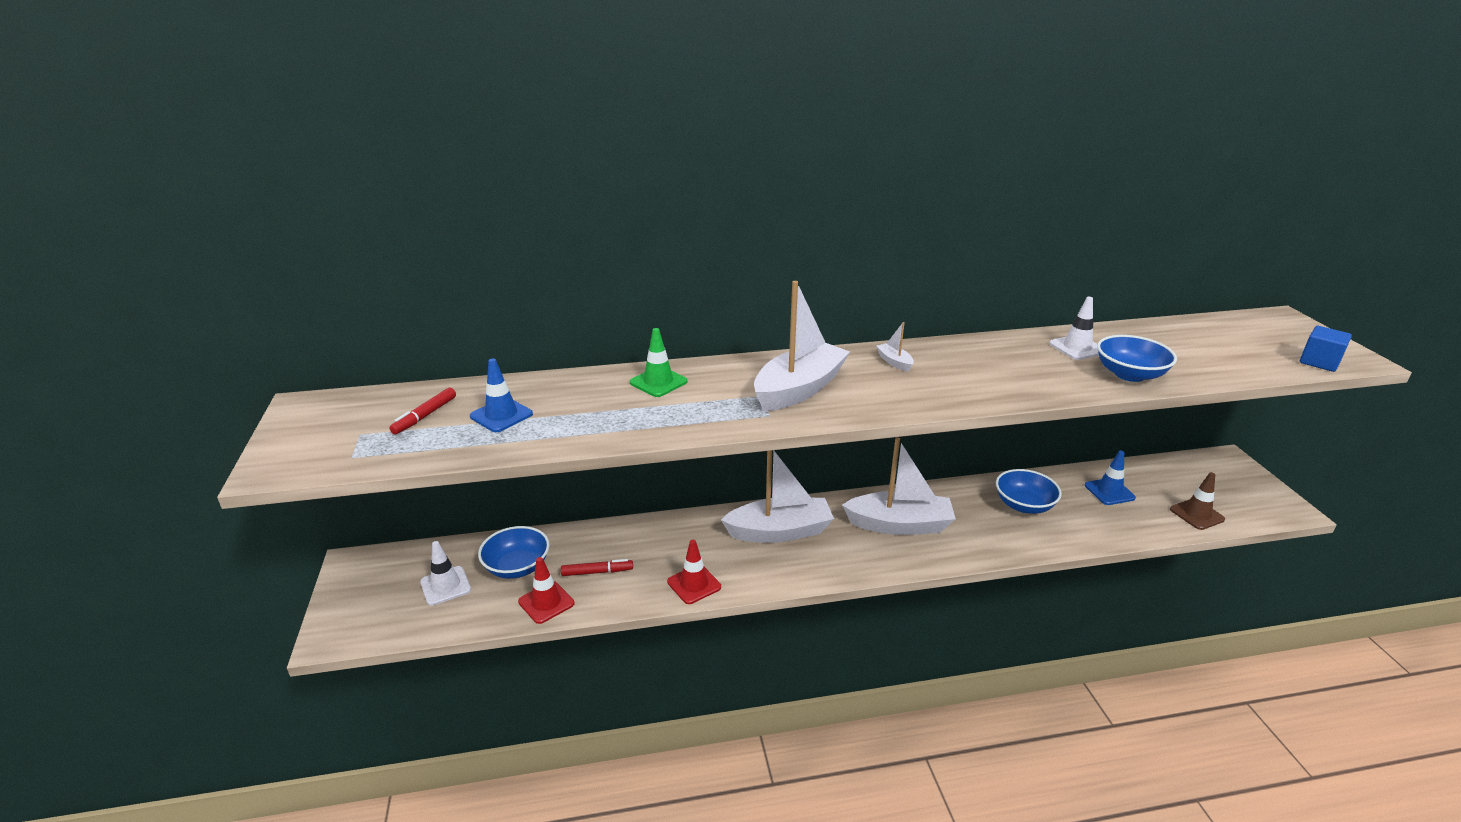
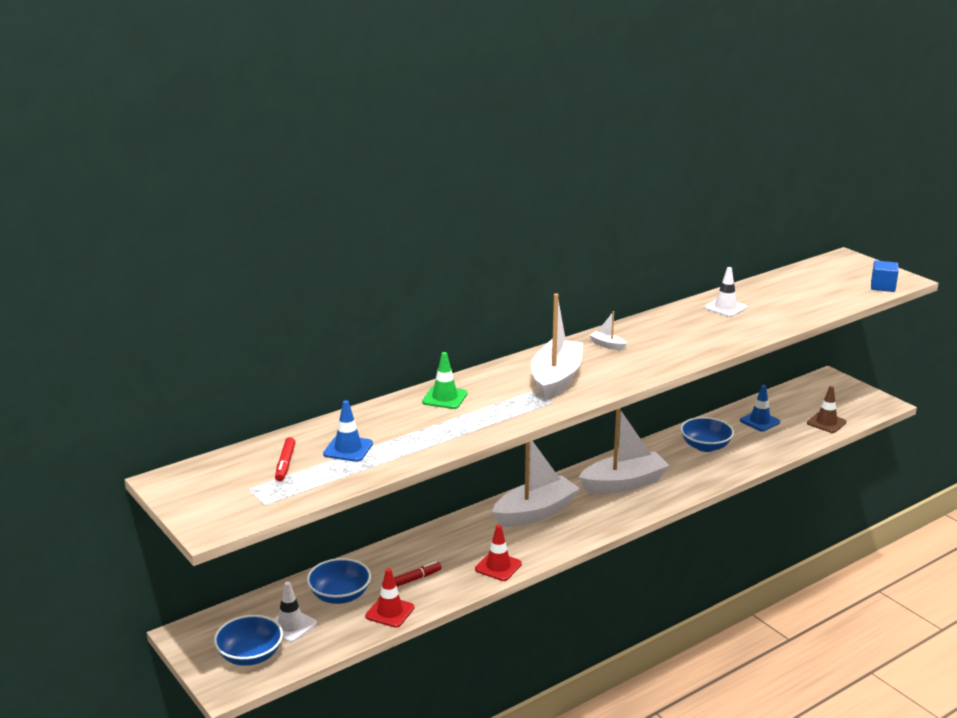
camera: 25 degrees left, 5 degrees down
blue bowl [1097,335,1177,382] -> blue bowl moved to [214,615,283,666]

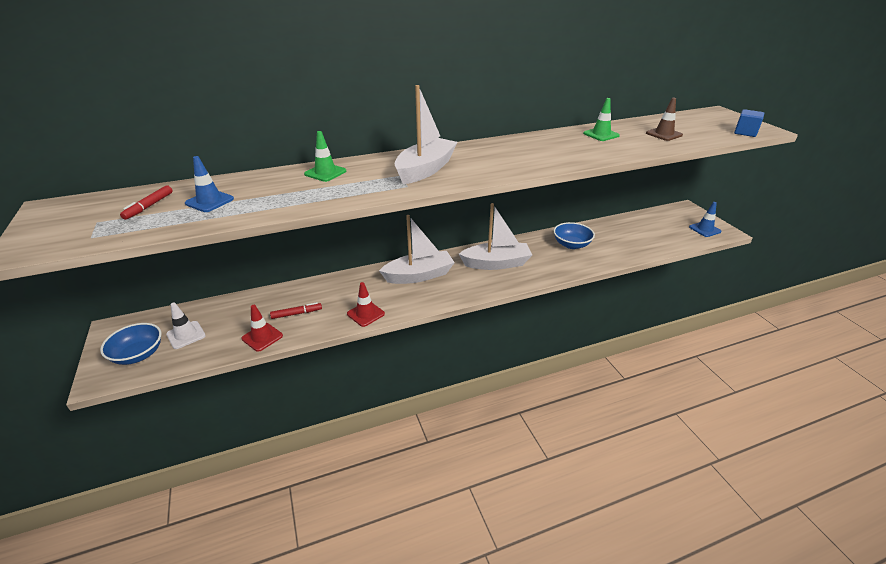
camera: 15 degrees right, 10 degrees up
blue bowl [307,558,371,604] -> none
white boat [589,311,627,350] -> none
white traffic cone [704,267,747,317] -> green traffic cone [583,98,620,141]
blue traffic cone [740,385,780,432] -> blue traffic cone moved to [689,202,722,237]
brown traffic cone [807,386,847,433] -> brown traffic cone moved to [646,98,683,141]

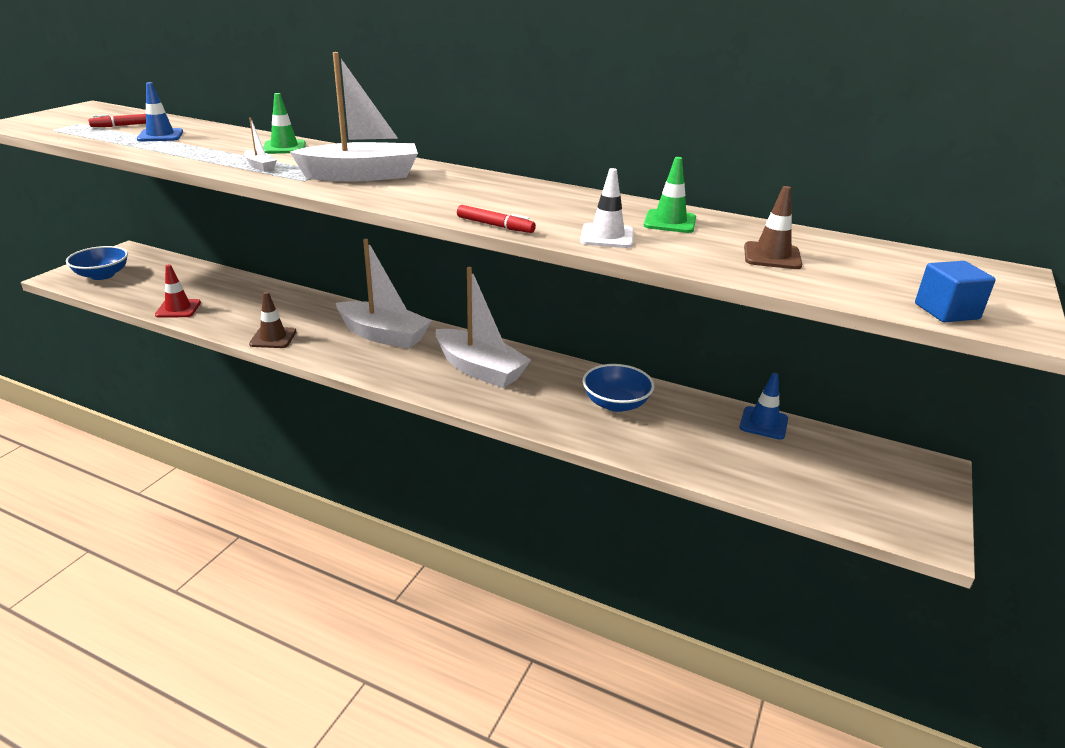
camera: 45 degrees right, 5 degrees down
white traffic cone [166,302,206,349] -> white traffic cone moved to [580,168,634,248]
red marker [270,302,322,319] -> red marker moved to [457,205,536,233]
red traffic cone [347,282,385,327] -> brown traffic cone [249,292,297,348]
blue traffic cone [689,202,722,237] -> blue traffic cone moved to [739,373,788,440]
none -> white boat [244,118,277,172]

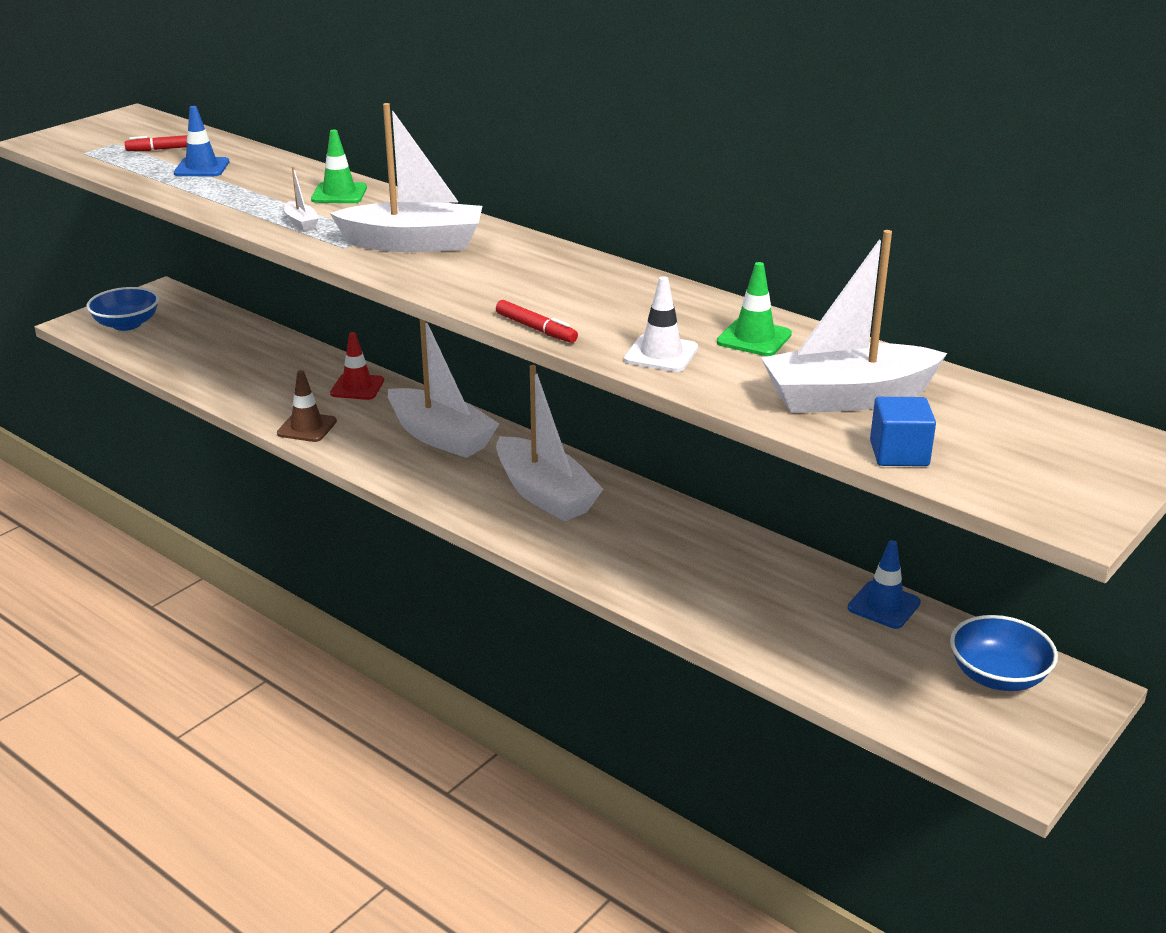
camera: 15 degrees right, 0 degrees up
red traffic cone [155,264,201,318] -> red traffic cone moved to [330,332,384,400]
blue bowl [583,364,654,412] -> blue bowl moved to [950,615,1058,691]
brown traffic cone [744,186,802,269] -> white boat [761,230,947,413]
blue cube [915,261,996,322] -> blue cube moved to [870,397,936,466]

